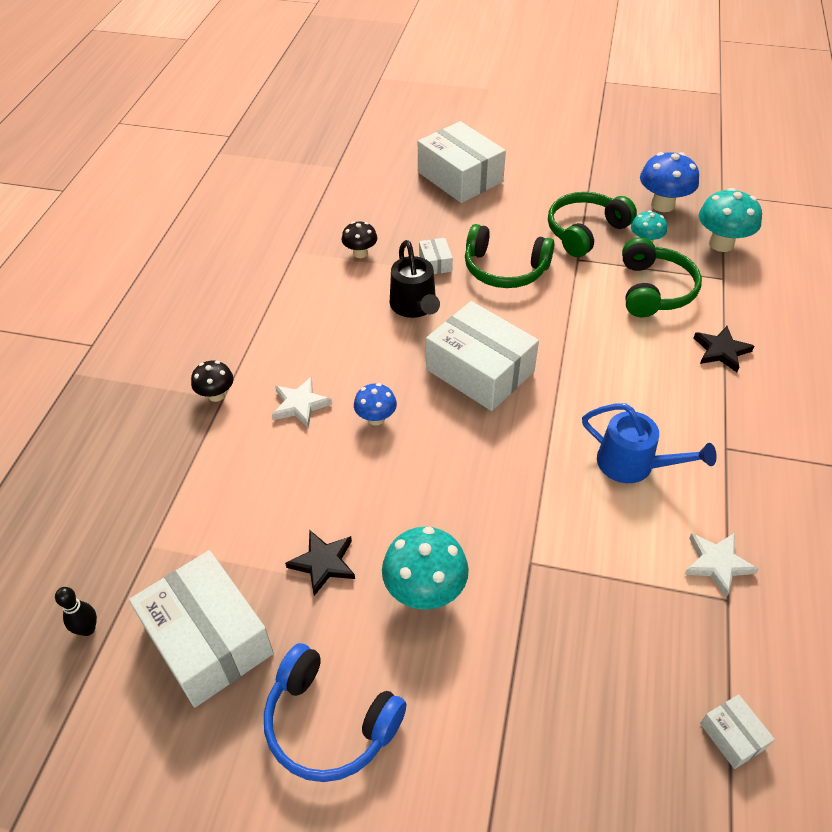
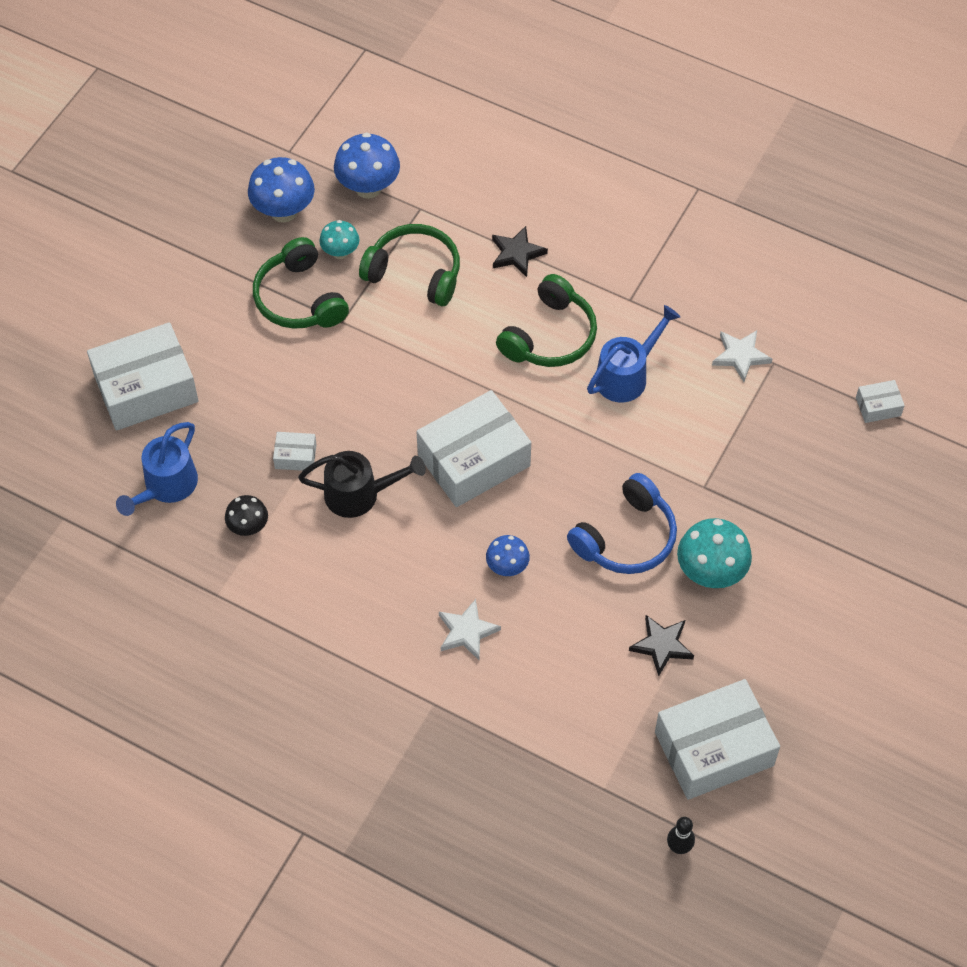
camera: 75 degrees left, 10 degrees up
black mushroom [191,361,234,402] -> none
blue headphones [264,643,406,782] -> blue headphones moved to [567,473,677,574]
green headphones [465,224,554,288] -> green headphones moved to [496,274,597,367]
turquoise mushroom [699,188,762,252] -> blue mushroom [334,132,400,199]
none -> blue watering can [116,422,198,516]

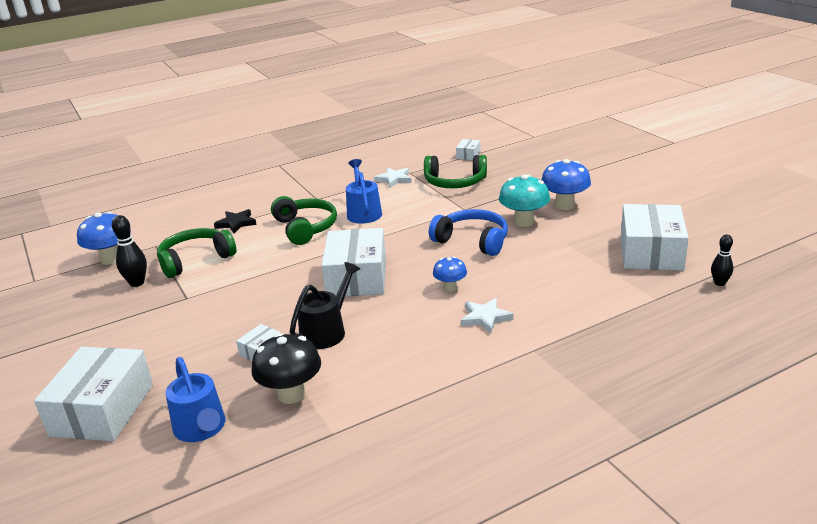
camera: 55 degrees left, 30 degrees down
black mushroom [225,495,268,536] -> black mushroom [252,333,321,404], size x1.68
blue mushroom [248,157,315,223] -> blue mushroom moved to [541,159,591,210]
green headphones [253,237,349,329] -> green headphones moved to [424,155,487,188]
turquoise mushroom [319,220,359,259] -> black bowling pin [112,215,147,287]
blue headphones [567,473,677,574] -> blue headphones turned 45 degrees counterclockwise [429,209,508,256]
black star [629,615,694,676] -> none

